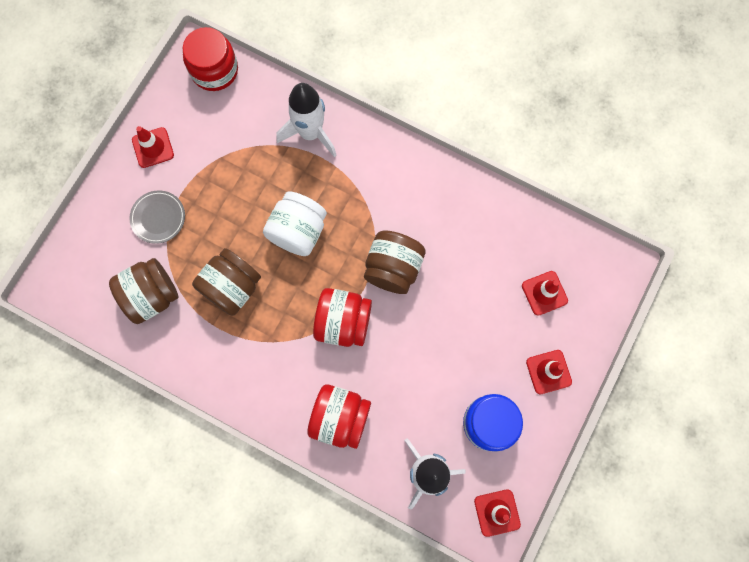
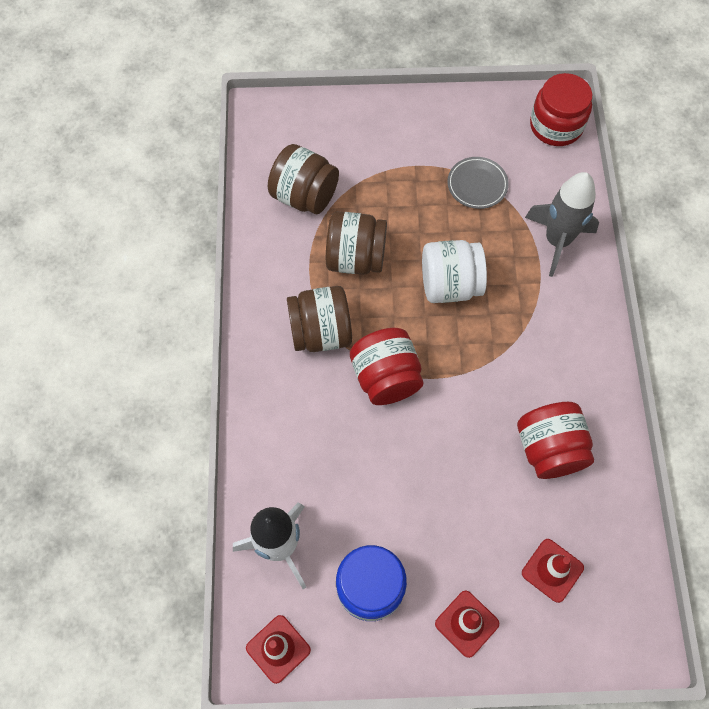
camera: 60 degrees right, 10 degrees down
grey plate [129,190,185,244] -> grey plate moved to [447,157,509,209]
red traffic cone [132,126,174,168] -> none
white rocket [276,83,337,158] -> grey rocket [525,172,599,277]
red jar [307,384,371,449] -> red jar moved to [517,402,594,479]
brown jar [364,230,426,294] -> brown jar moved to [287,286,352,352]

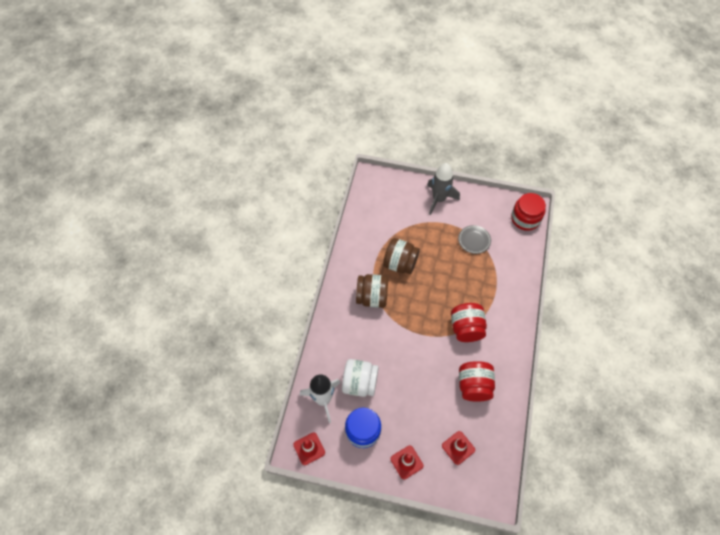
camera: 15 degrees right, 5 degrees down
brown jar [268,144,339,214] -> none
red jar [350,328,423,405] -> red jar moved to [451,303,487,342]
white jar [422,240,487,303] -> white jar moved to [342,359,379,397]
grey rocket [525,172,599,277] -> grey rocket moved to [427,163,460,215]

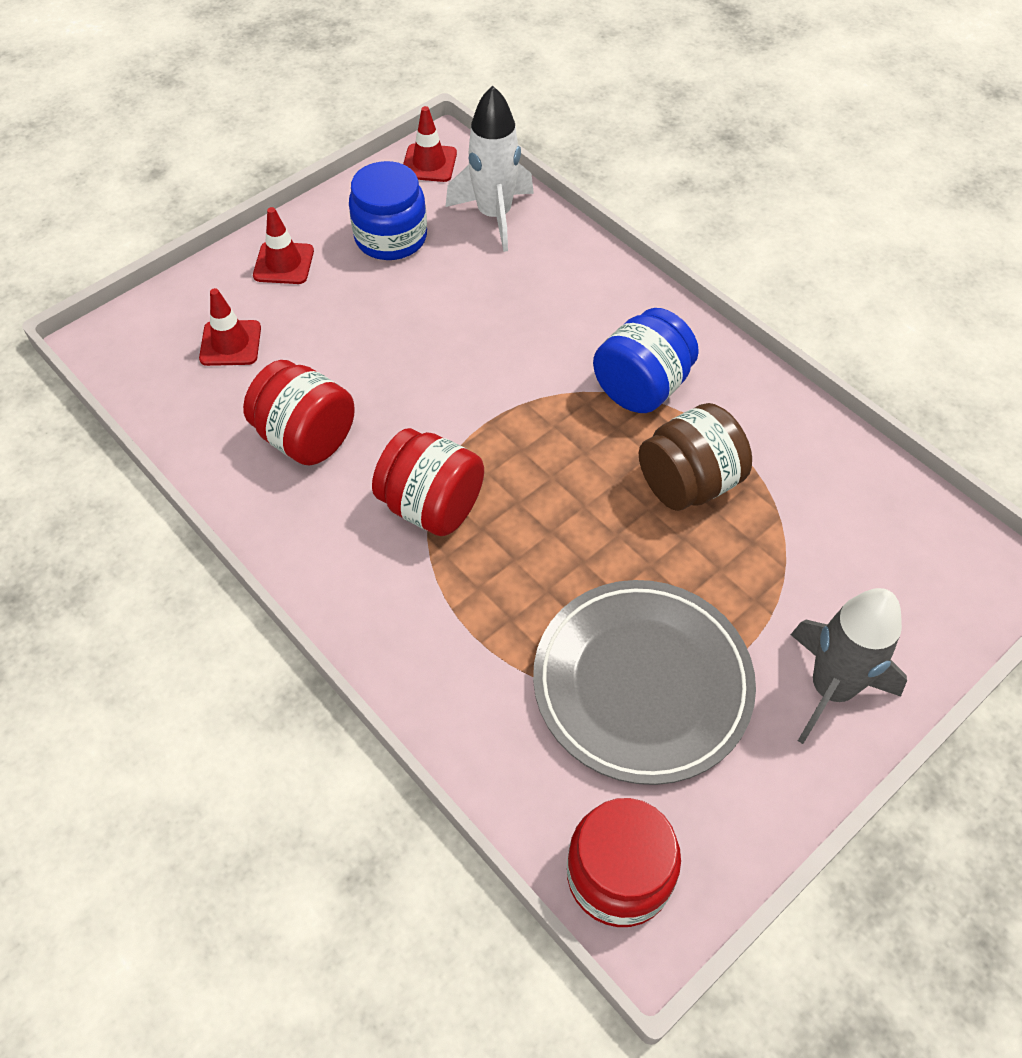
camera: 125 degrees right, 5 degrees down
white jar [342,359,379,397] -> none
brown jar [356,274,388,308] -> blue jar [593,308,699,413]
grey plate [458,225,491,254] -> grey plate [533,580,756,785], size x2.09

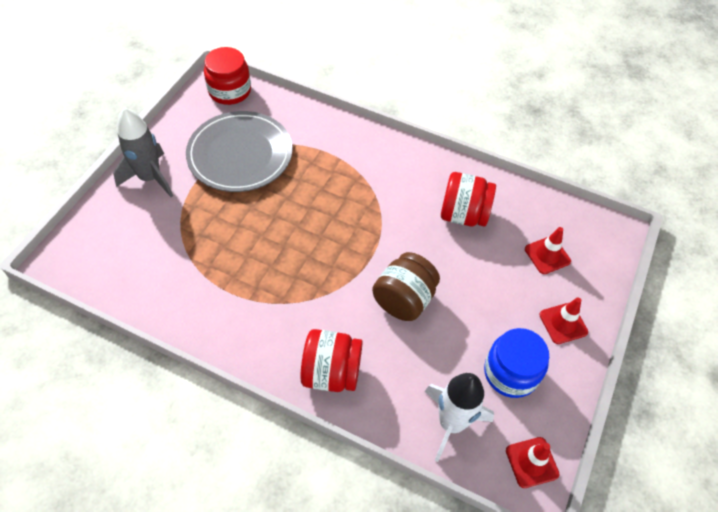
camera: 155 degrees right, 0 degrees up
red jar [372,428,484,536] -> red jar moved to [300,329,363,392]
blue jar [593,308,699,413] -> none
brown jar [639,403,752,511] -> brown jar moved to [372,252,440,321]

